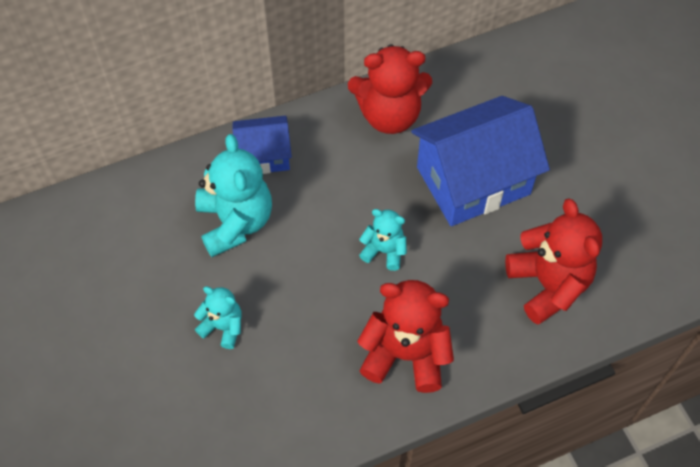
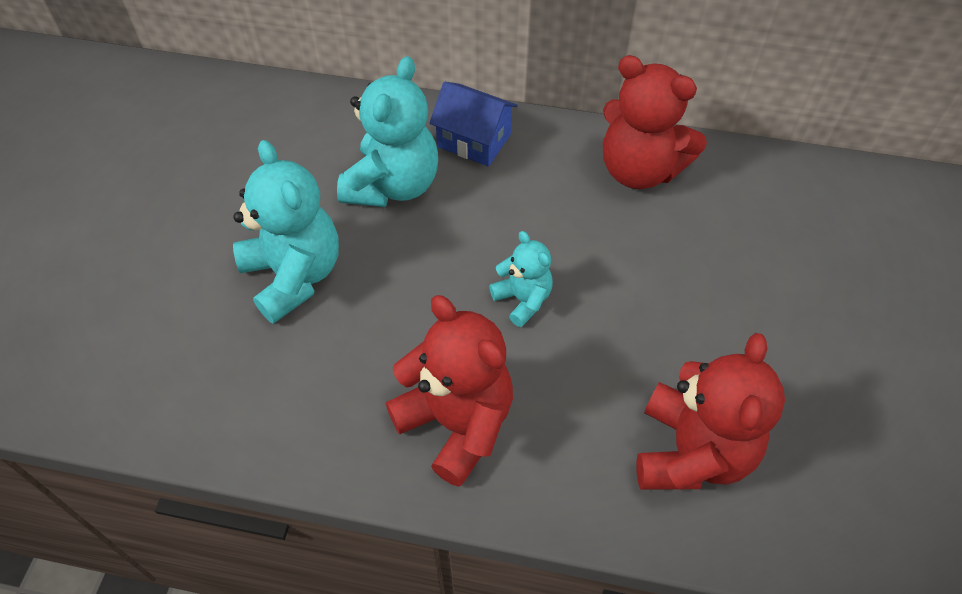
camera: 35 degrees right, 5 degrees down
turquoise teddy bear [194,286,242,349] -> turquoise teddy bear [233,140,339,324], size x1.83
blue house [411,96,550,226] -> none

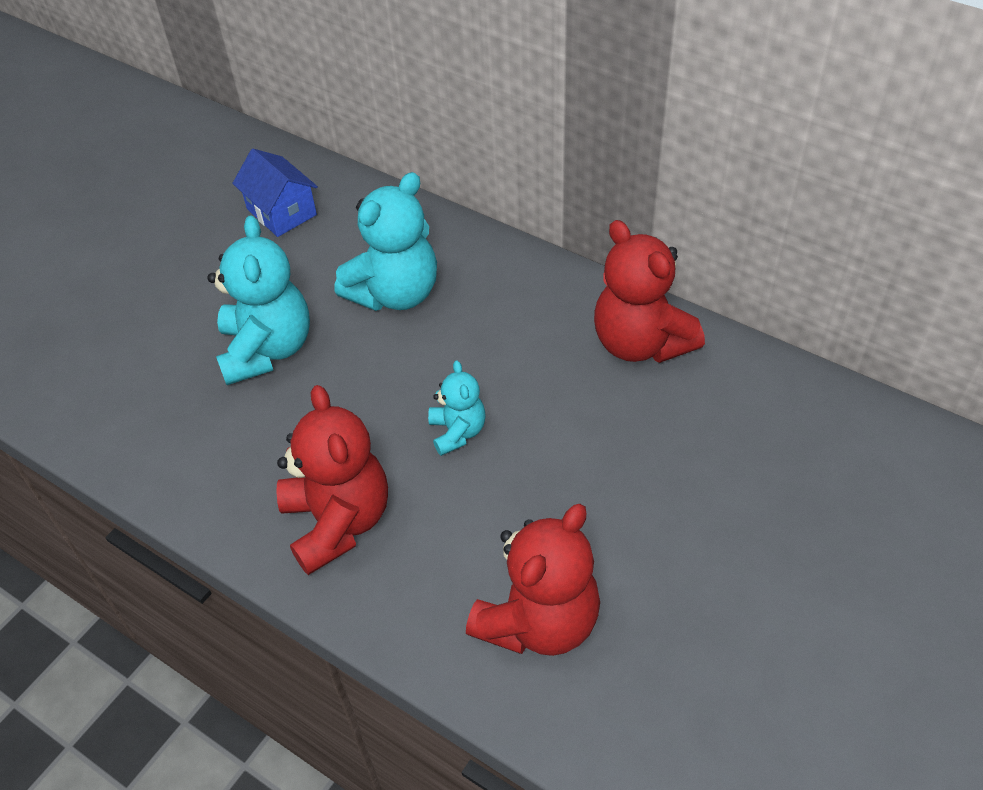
camera: 25 degrees right, 5 degrees down
blue house [429,81,518,167] -> blue house moved to [232,149,318,237]

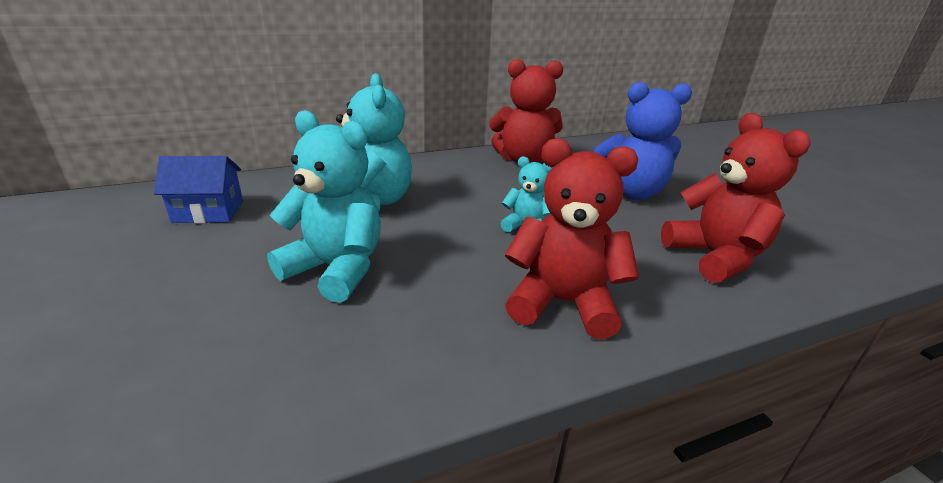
camera: 60 degrees left, 20 degrees down
none -> blue teddy bear [594,82,692,200]

